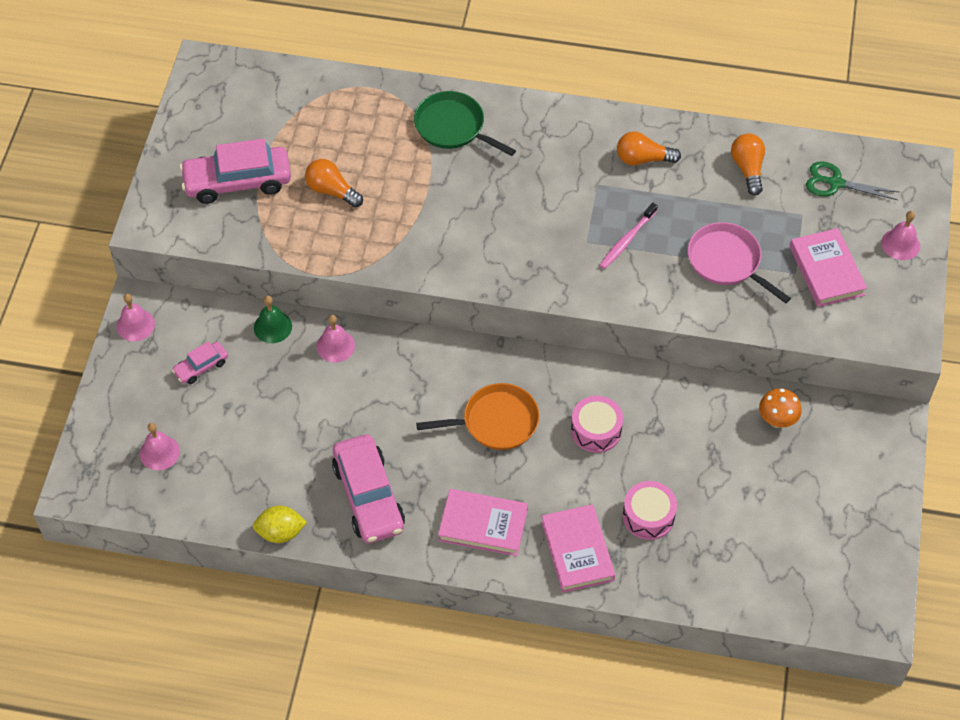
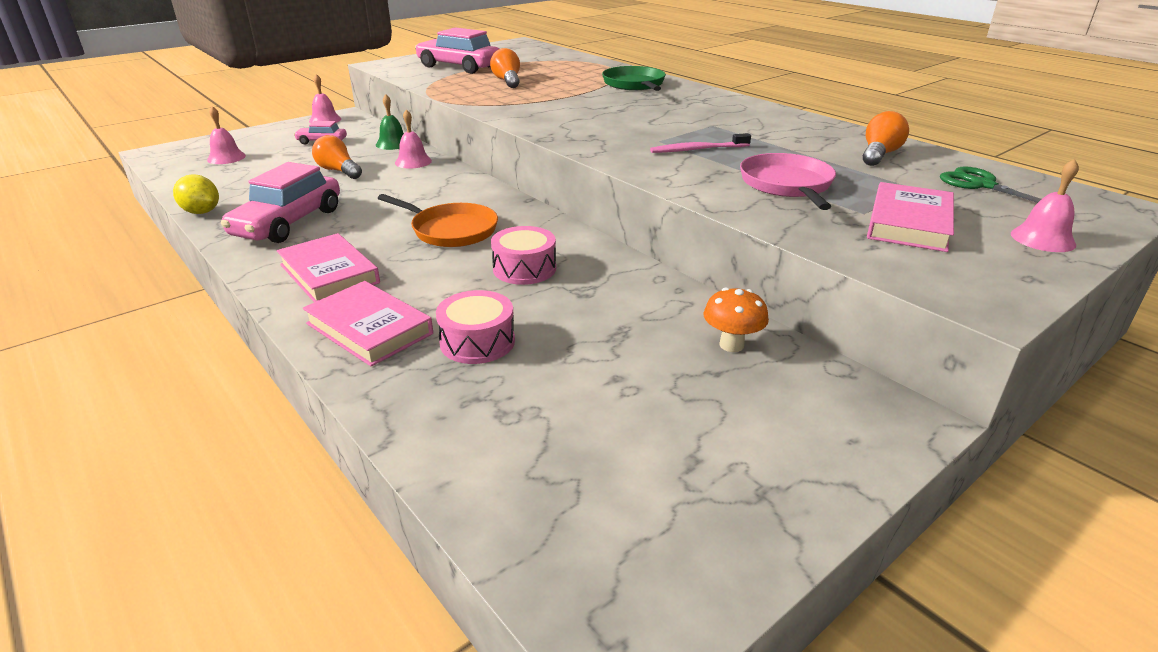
camera: 40 degrees right, 25 degrees down
pink book [541,504,615,593] -> pink book turned 75 degrees counterclockwise [303,281,433,367]
orange light bulb [617,131,681,166] -> orange light bulb moved to [312,135,362,179]

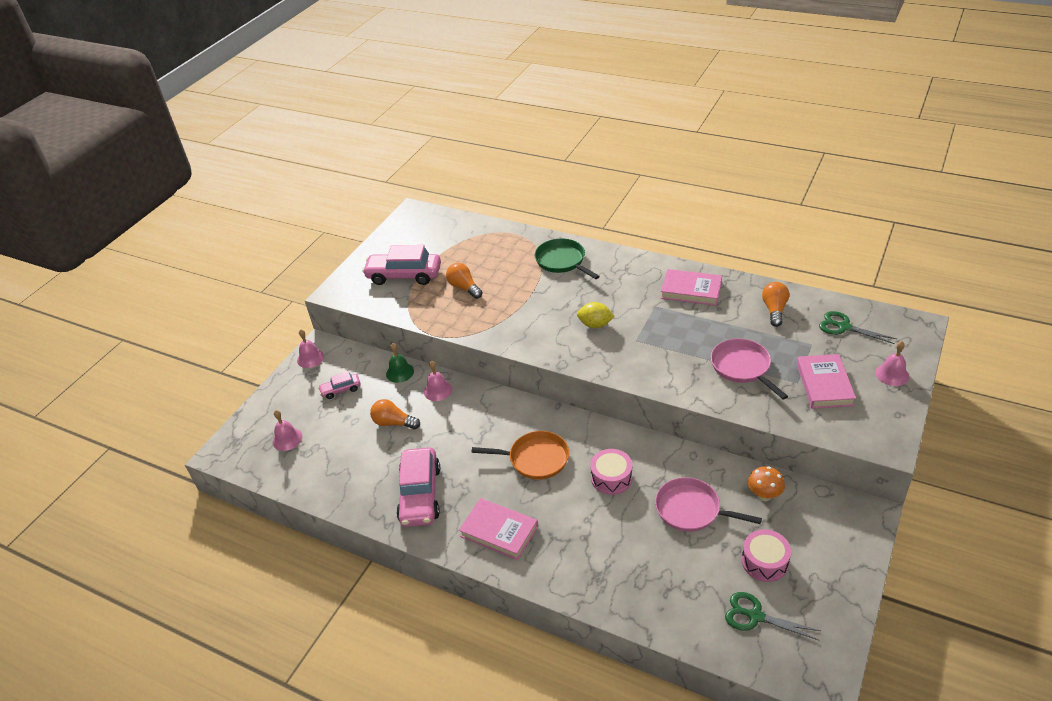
camera: 20 degrees left, 10 degrees up
yellow lemon [173,174,219,214] -> yellow lemon moved to [577,302,615,328]
pink book [303,281,433,367] -> pink book moved to [661,269,722,306]
pink drum [436,290,515,364] -> pink drum moved to [742,529,791,582]
pink toothbrush [650,133,751,153] -> none
none -> pink pan [655,477,762,532]
none -> green scissors [725,592,820,640]

